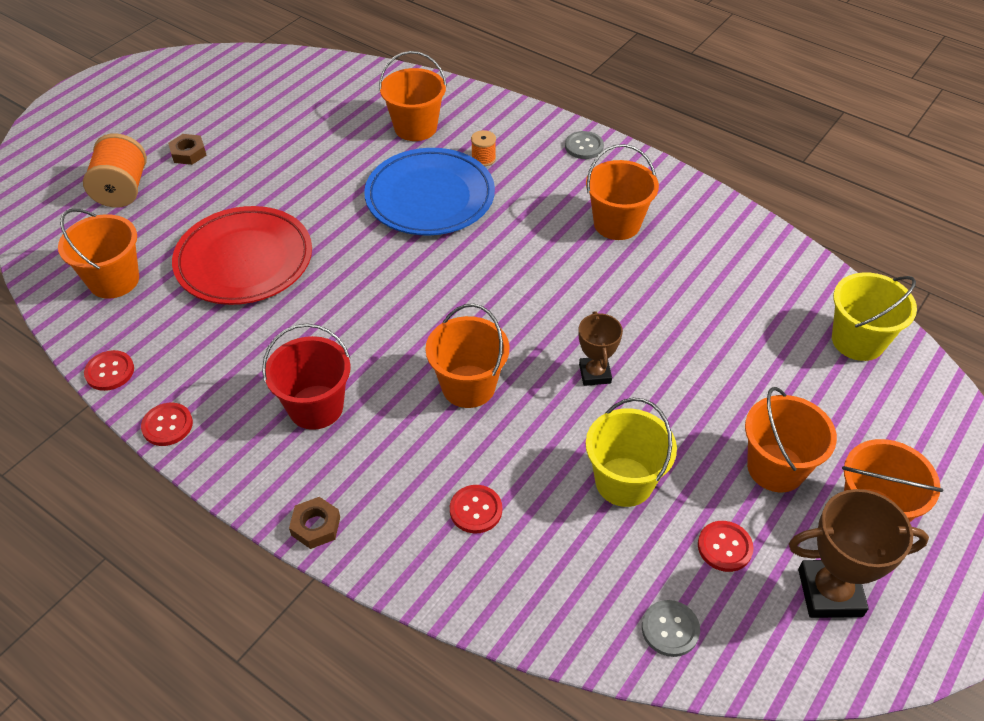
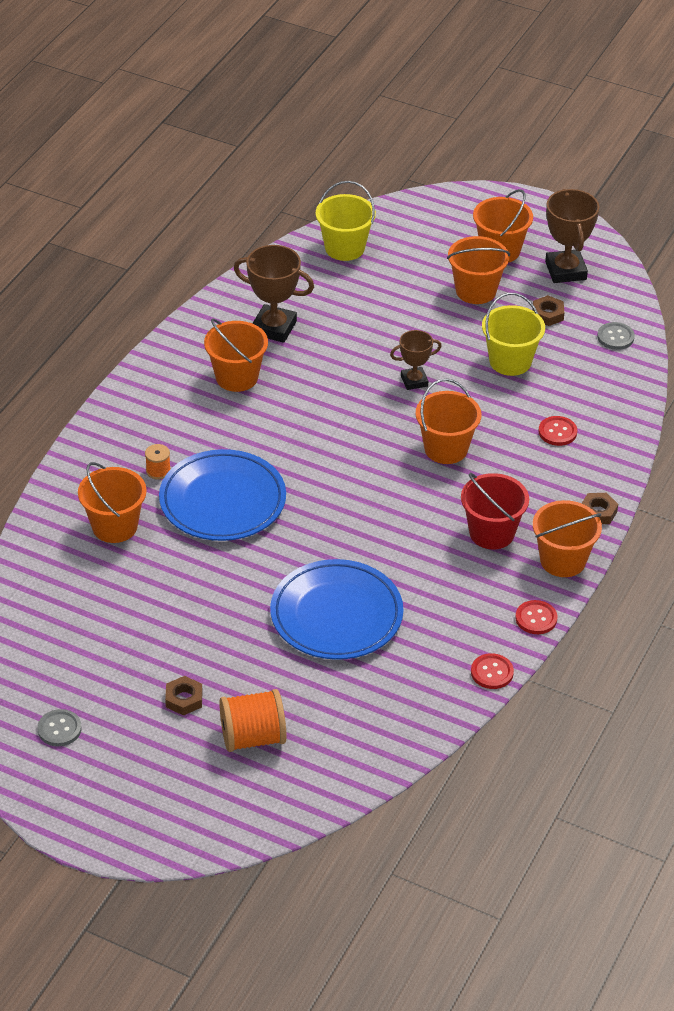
camera: 100 degrees left, 5 degrees down
orange bucket [58,209,139,299] -> orange bucket moved to [533,500,602,577]
red plate [172,206,312,305] -> blue plate [270,559,403,660]
grey button [565,131,604,159] -> grey button moved to [37,709,82,746]
red button [698,521,754,572] -> brown nut [532,295,564,326]
none -> brown trophy [234,245,314,343]

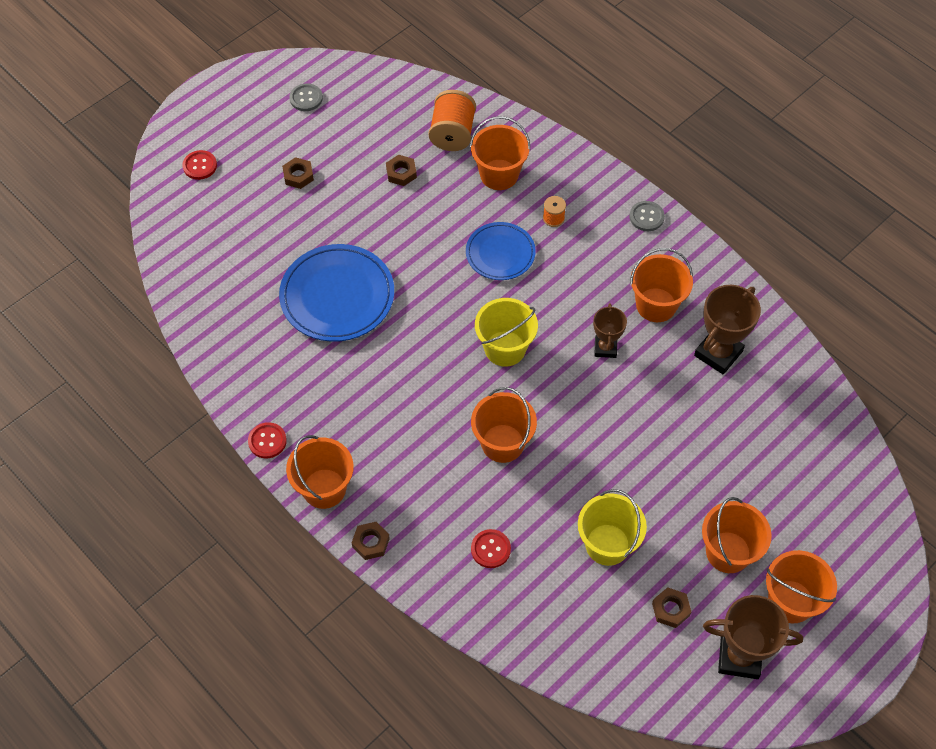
camera: 110 degrees right, 15 degrees up
blue plate [159,449,286,541] -> blue plate [466,222,536,280], size x0.62
orange spool [219,689,286,752] -> orange spool moved to [429,90,476,151]
yellow bucket [316,181,376,261] -> yellow bucket moved to [475,298,538,367]
brown trophy [390,330,442,390] -> brown trophy moved to [593,303,627,358]
red bucket [461,473,529,549] -> none
red button [471,653,514,689] -> red button moved to [182,150,217,180]
grey button [597,322,635,350] -> grey button moved to [630,201,665,231]
none -> brown nut [386,155,417,186]

